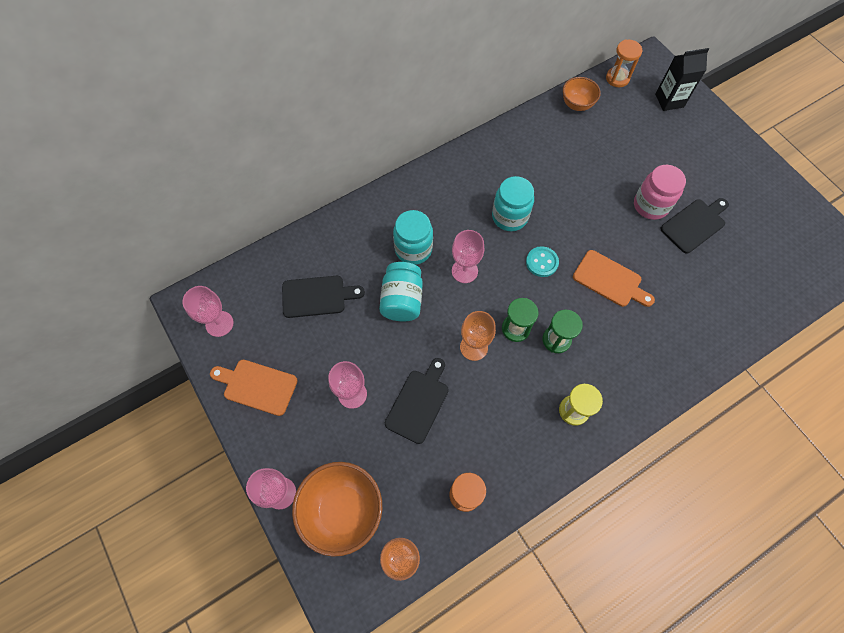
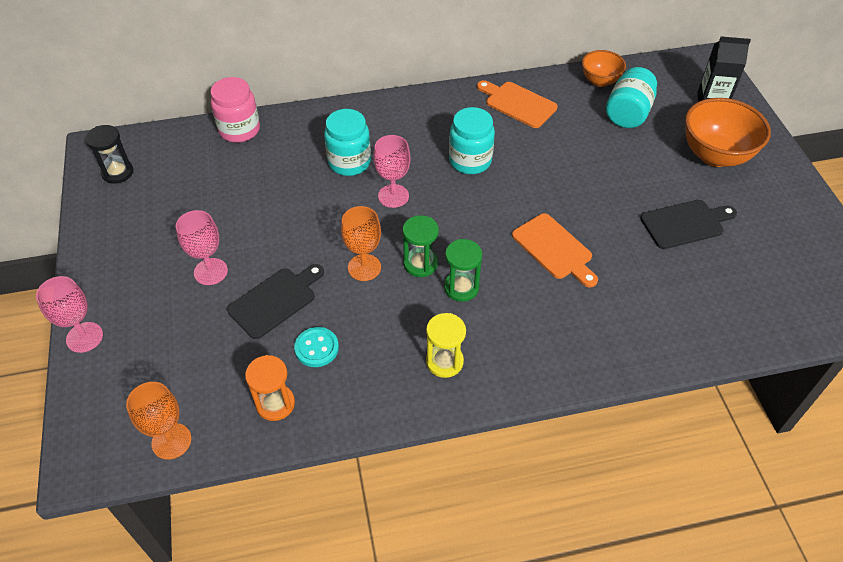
camera: 20 degrees right, 15 degrees down
pink goblet [182,286,234,337] -> black hourglass [85,125,133,184]
orange cutting board [210,360,298,416] -> orange cutting board moved to [477,80,558,128]
black cutting board [282,276,365,318] -> none
orange bowl [292,462,382,557] -> orange bowl moved to [685,98,771,167]
turquoise jar [379,262,423,321] -> turquoise jar moved to [606,67,657,128]
turquoise button [526,246,559,277] -> turquoise button moved to [294,327,339,367]
orange hourglass [606,40,643,87] -> none
pink jar [634,165,686,220] -> pink jar moved to [210,77,260,143]

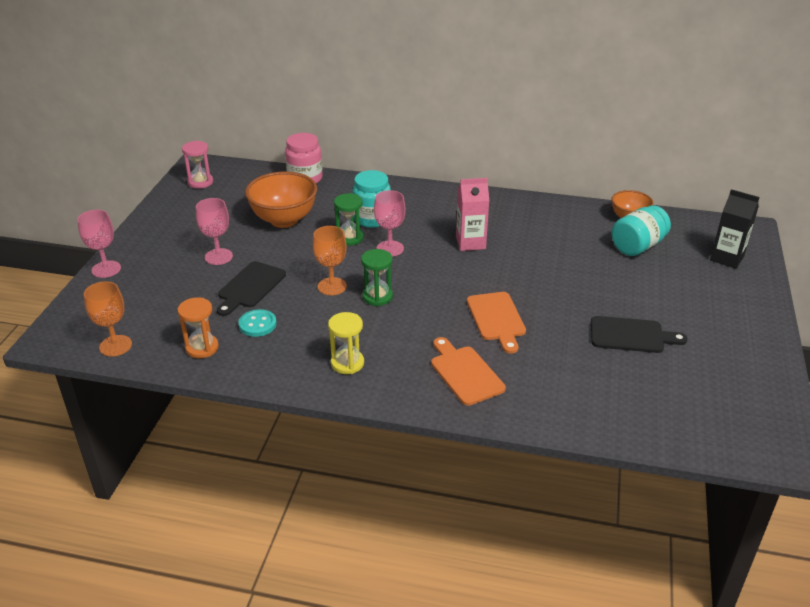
camera: 25 degrees right, 15 degrees down
black hourglass [85,125,133,184] -> pink hourglass [182,141,213,189]
black cutting board [227,264,324,339] -> black cutting board turned 135 degrees clockwise [217,261,286,316]
green hourglass [444,239,482,302] -> green hourglass moved to [334,193,364,246]
turquoise jar [449,107,495,174] -> pink carton [456,178,490,251]
orange cutting board [477,80,558,128] -> orange cutting board moved to [431,337,506,406]
orange bowl [685,98,771,167] -> orange bowl moved to [245,171,317,228]

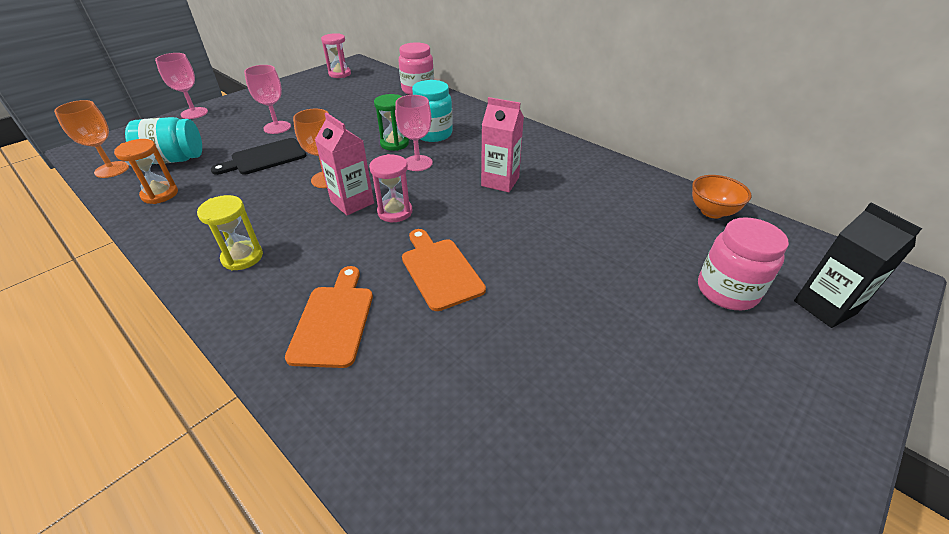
camera: 30 degrees right, 5 degrees up
turquoise button [238,309,277,337] -> none
orange bowl [245,171,317,228] -> none
green hourglass [361,249,393,306] -> pink carton [315,112,374,215]
orange cutting board [467,292,526,354] -> orange cutting board turned 135 degrees clockwise [402,229,486,311]
black cutting board [591,316,688,353] -> none
turquoise jar [612,205,671,256] -> turquoise jar moved to [125,117,202,164]
none -> pink hourglass [369,154,413,222]
none -> pink jar [698,217,789,310]

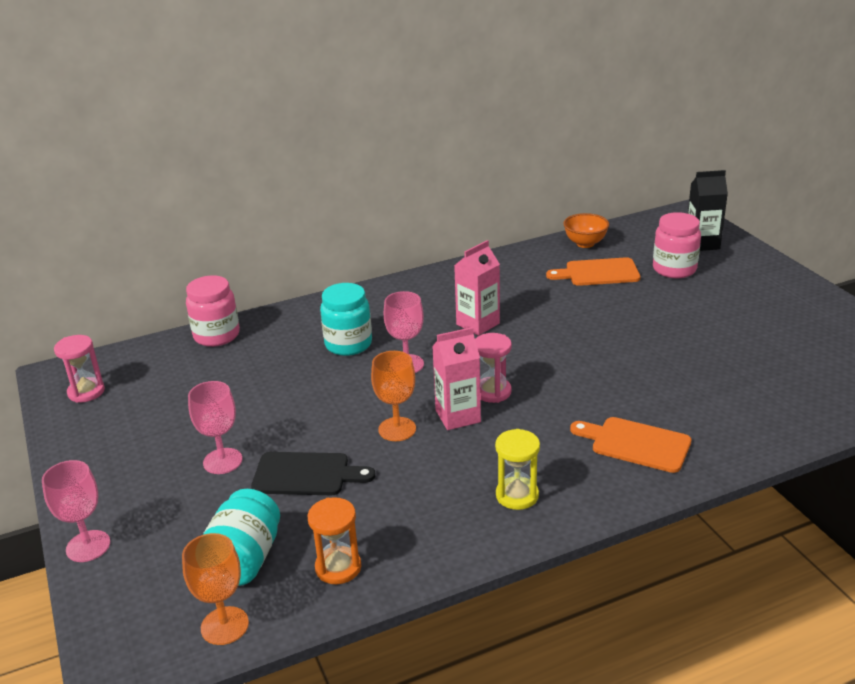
camera: 65 degrees left, 10 degrees down
black cutting board [211,138,307,175] -> black cutting board turned 75 degrees counterclockwise [251,452,375,495]
green hourglass [374,94,409,151] -> none
orange cutting board [402,229,486,311] -> orange cutting board moved to [546,257,641,286]

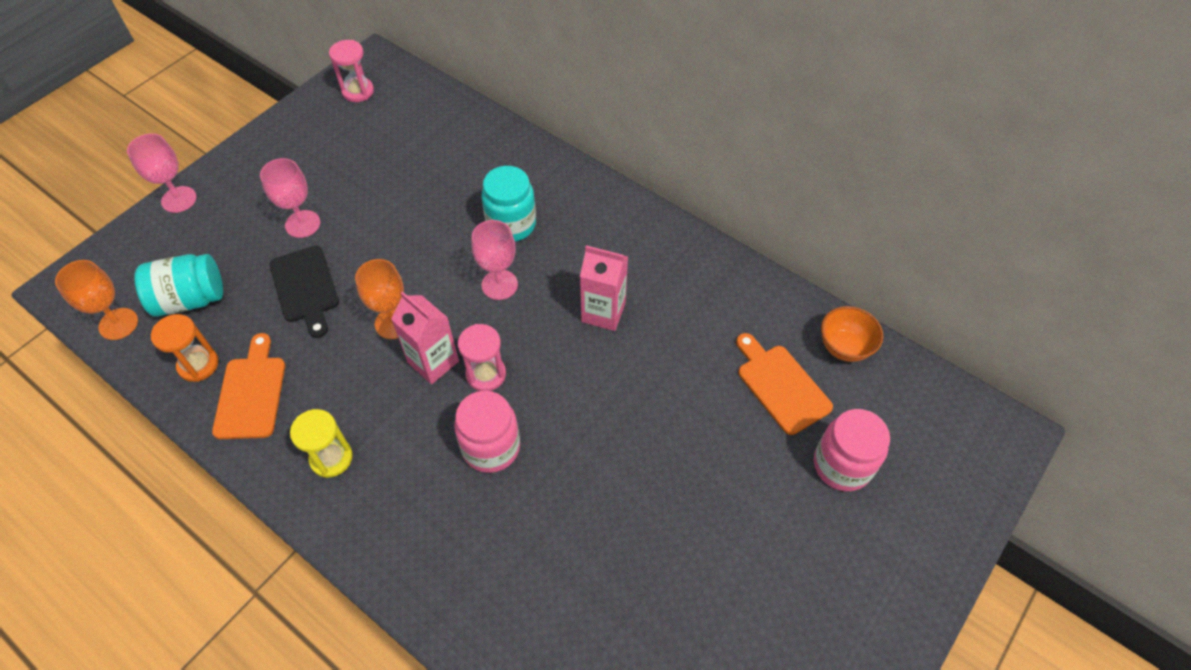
camera: 60 degrees right, 25 degrees up
pink jar [186,275,240,347] -> pink jar moved to [454,391,520,473]
orange cutting board [570,417,691,473] -> orange cutting board moved to [212,333,285,439]
black carton [688,170,728,251] -> none

